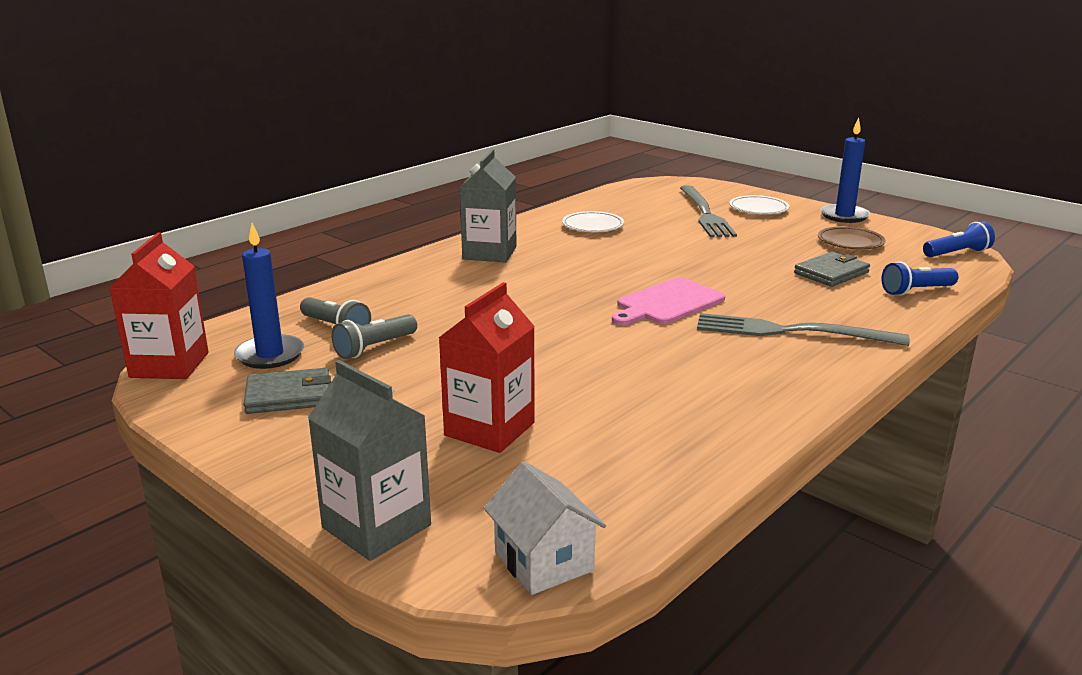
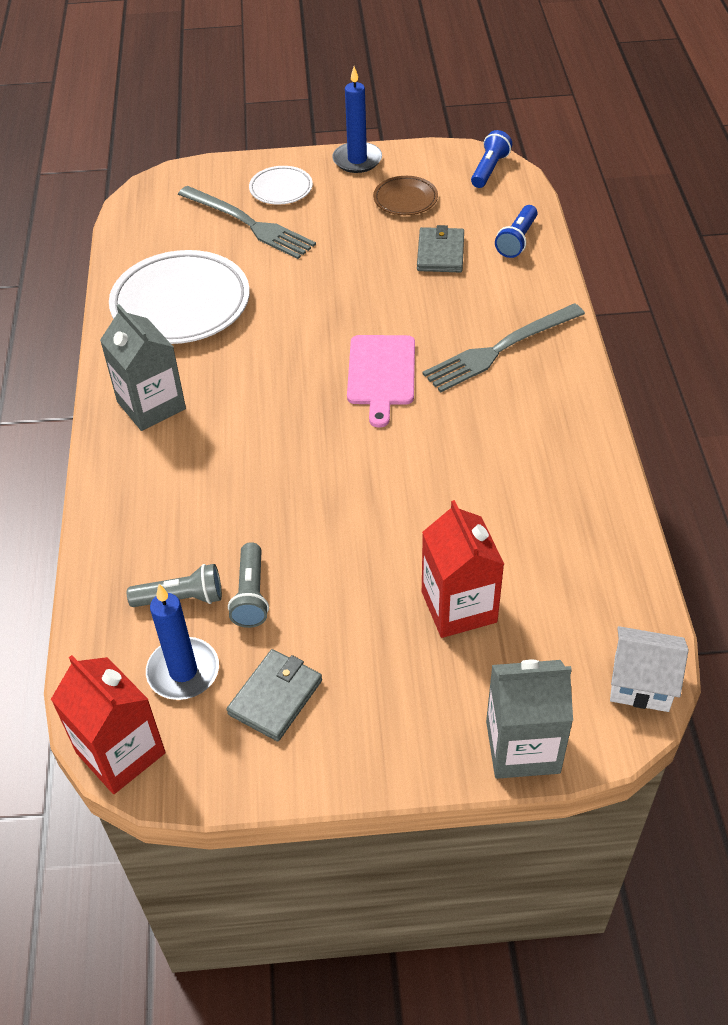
camera: 45 degrees left, 25 degrees up
white plate [562,211,624,232] -> white plate [109,250,250,344], size x1.99

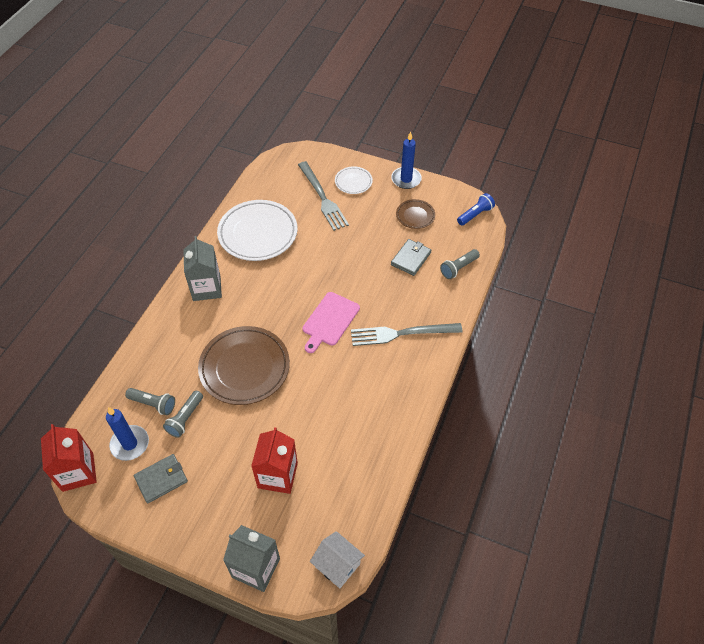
camera: 25 degrees right, 5 degrees up
blue flashlight [495,205,537,258] -> grey flashlight [440,249,480,279]
none -> brown plate [198,326,290,405]

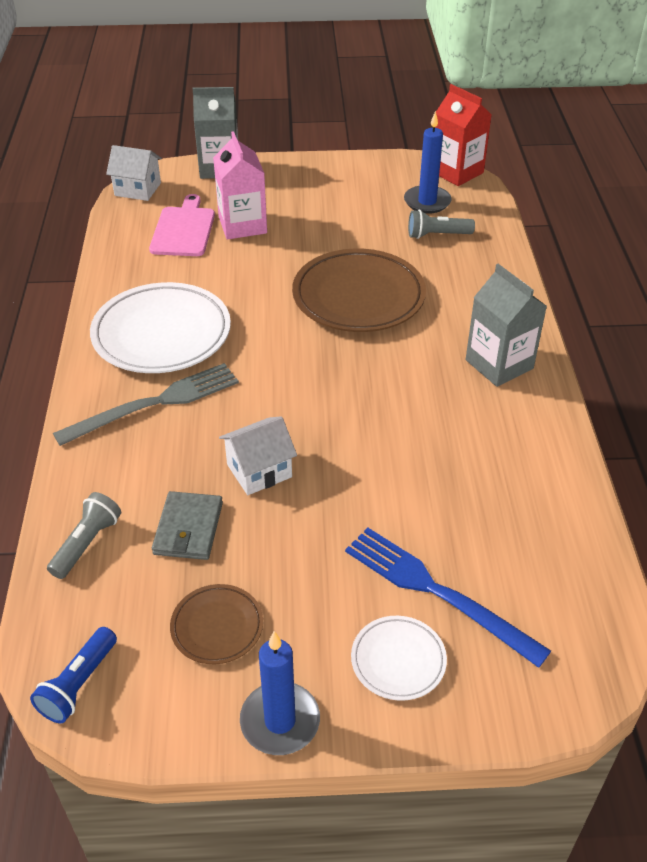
camera: 155 degrees right, 10 degrees down
grey wallet [134,454,188,503] -> none
grey flashlight [163,391,203,438] -> none
white plate [217,200,297,261] -> white plate moved to [90,282,231,373]
red carton [251,427,298,494] -> pink carton [213,131,267,240]
grey fork [298,161,349,231] -> blue fork [345,527,551,668]
pink cutting board [302,292,360,353] -> pink cutting board moved to [149,194,215,256]
none -> white house [219,416,297,495]

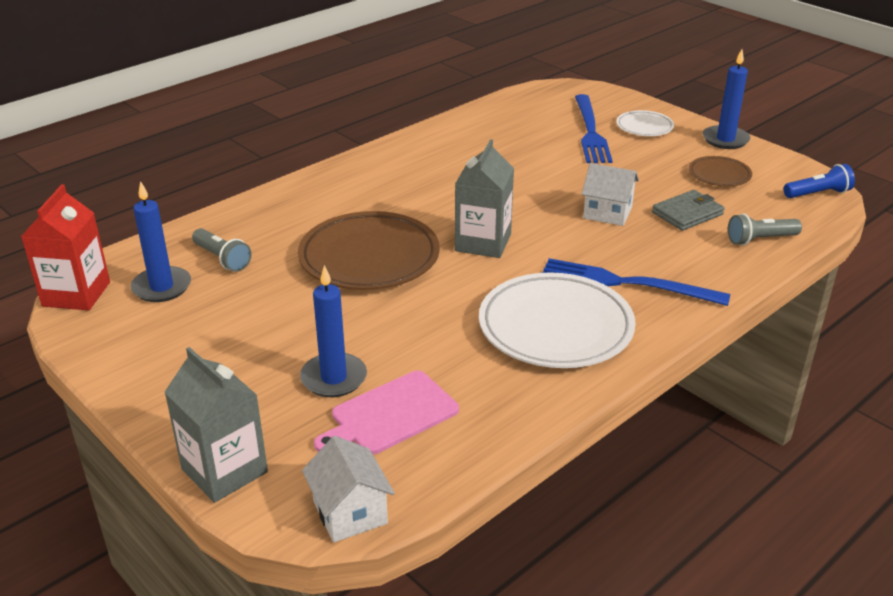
camera: 130 degrees left, 10 degrees down
grey fork [53,363,239,446] -> blue fork [542,258,730,306]
pink carton [213,131,267,240] -> blue candle [300,265,367,397]
grey carton [466,264,547,387] -> grey carton moved to [455,139,514,258]

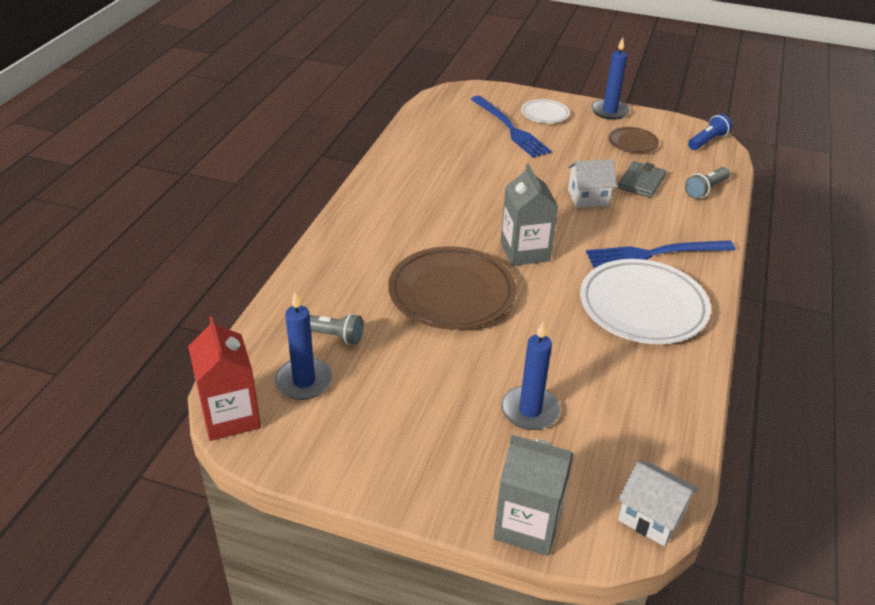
camera: 30 degrees left, 5 degrees up
pink cutting board [314,371,459,455] -> none

